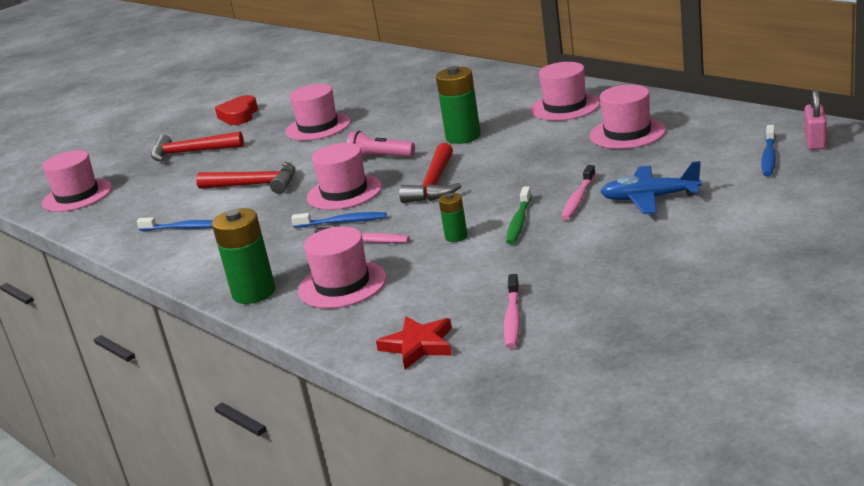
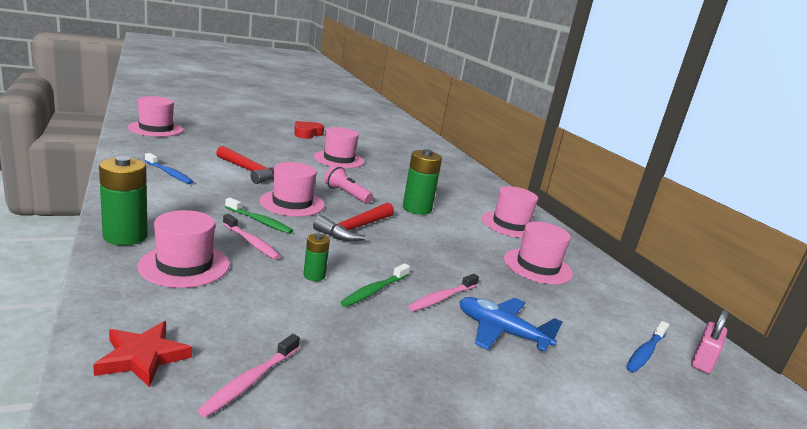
camera: 15 degrees right, 5 degrees down
red hammer [151,131,244,162] -> none
blue toothbrush [291,212,387,228] -> green toothbrush [225,198,293,234]

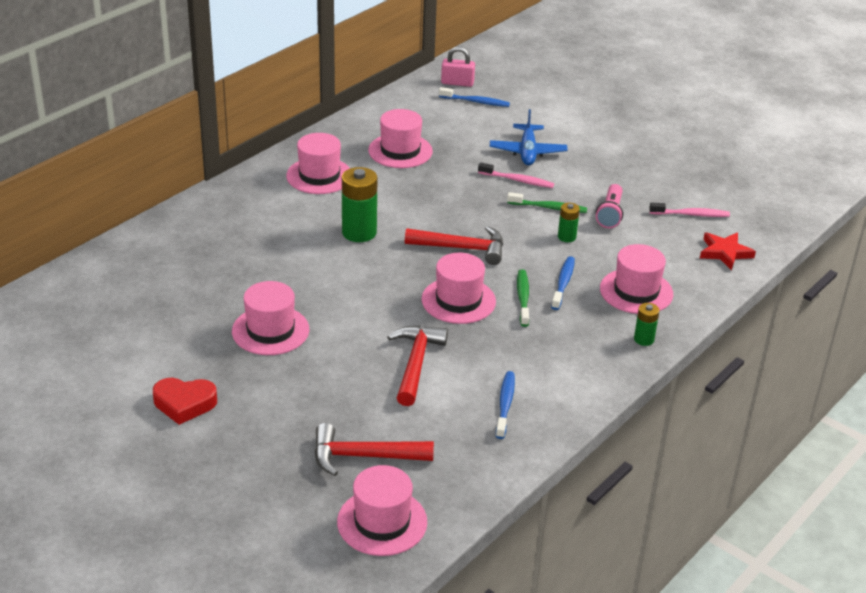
camera: 115 degrees left, 15 degrees up
green battery [99,156,148,245] -> green battery [634,303,660,346], size x0.54
pink toothbrush [223,214,281,260] -> blue toothbrush [551,256,575,310]
pink flashlight [324,165,373,203] -> pink flashlight moved to [595,184,623,228]
none -> red hammer [314,423,434,476]

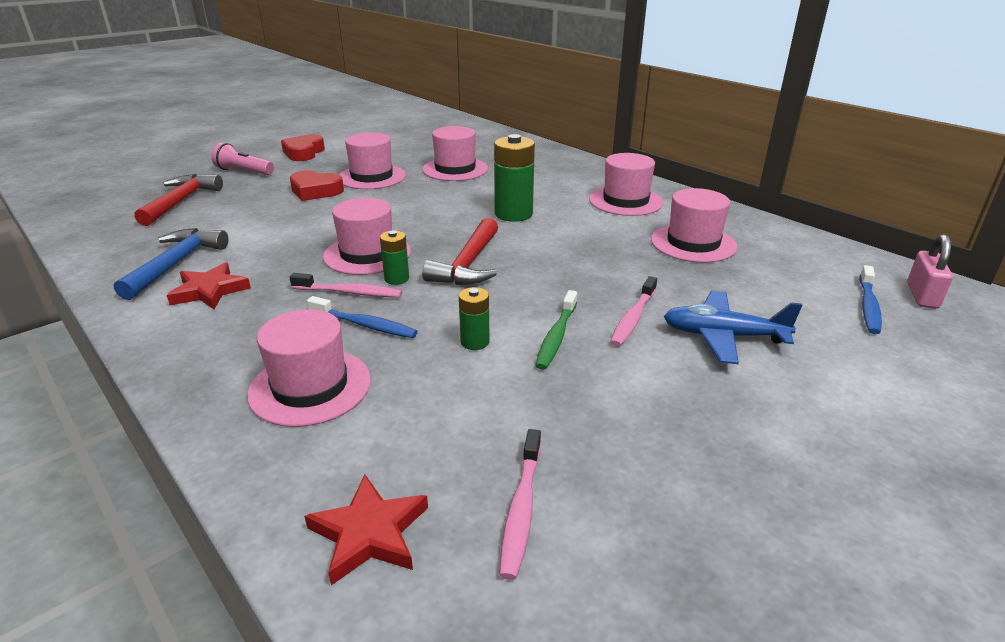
camera: 100 degrees right, 5 degrees down
pink hat [337,465,427,556] -> pink hat moved to [422,126,488,181]
red hammer [387,326,448,406] -> none
blue toothbrush [496,371,515,439] -> blue hammer [114,228,229,300]
green toothbrush [517,269,529,327] -> pink toothbrush [290,273,402,297]
pink flashlight [595,184,623,228] -> pink flashlight moved to [211,143,274,175]
green battery [634,303,660,346] -> green battery moved to [380,231,409,285]
none -> red star [167,262,251,309]
none -> red heart [290,170,344,201]

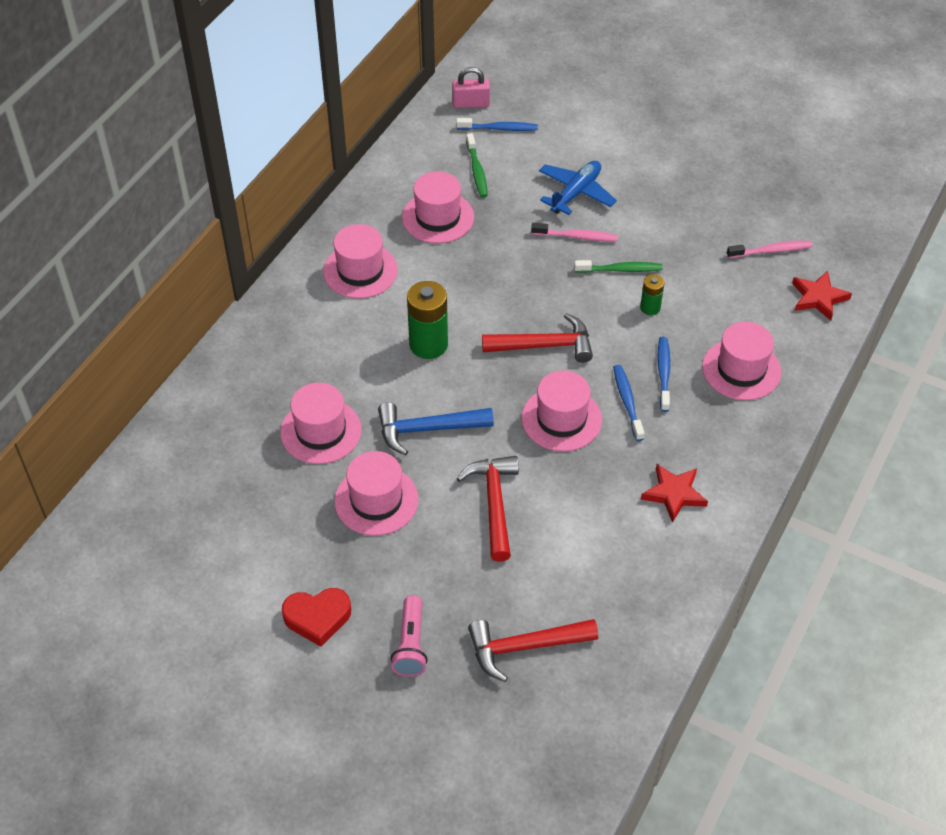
camera: 110 degrees left, 20 degrees up
blue hammer [114,228,229,300] -> blue hammer moved to [378,402,494,455]
red heart [290,170,344,201] -> none
pink toothbrush [290,273,402,297] -> blue toothbrush [613,365,645,441]
green battery [380,231,409,285] -> none
blue plane [664,291,802,364] -> blue plane turned 135 degrees counterclockwise [539,161,617,215]
none -> red hammer [456,456,519,562]
none -> green toothbrush [466,133,488,198]

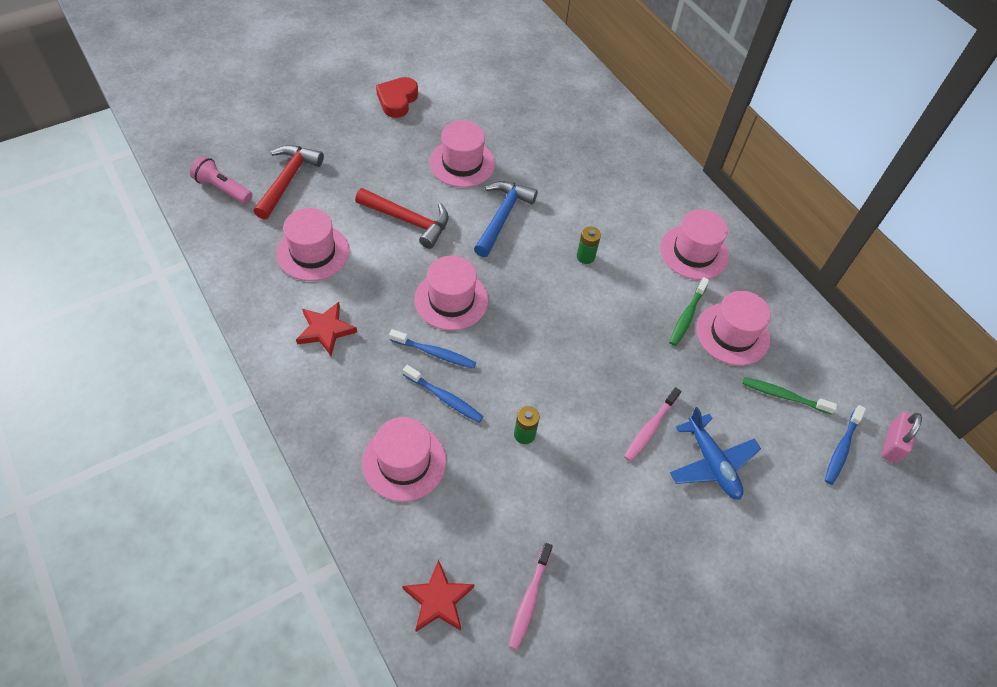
camera: 115 degrees right, 5 degrees up
pink hat [280,383,362,464] -> pink hat moved to [277,208,349,281]
pink flashlight [391,595,428,677] -> pink flashlight moved to [190,156,253,204]
green battery [407,281,448,359] -> green battery [577,227,601,264], size x0.54
red hammer [482,313,593,363] -> none
green toothbrush [574,260,663,273] -> green toothbrush moved to [669,277,709,346]

